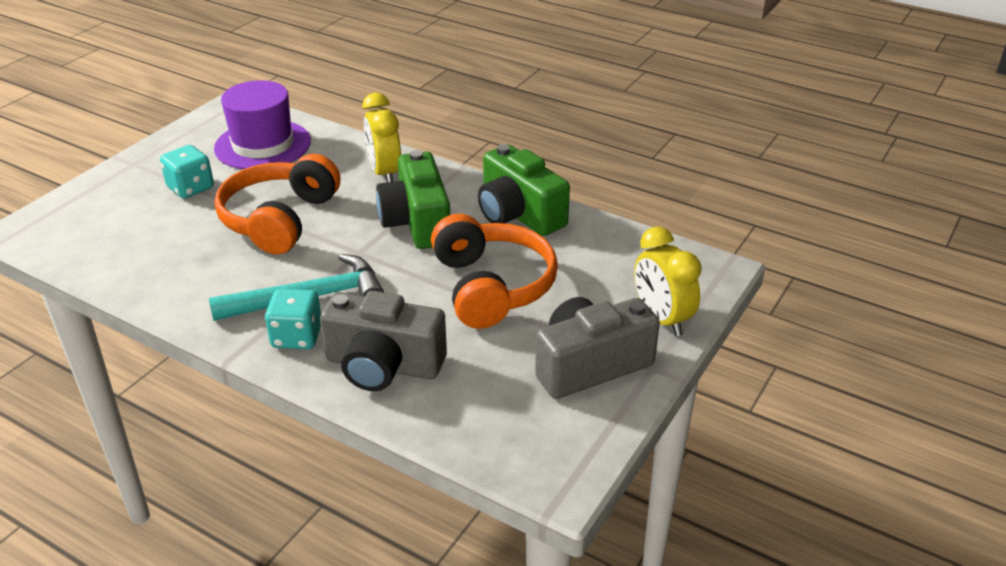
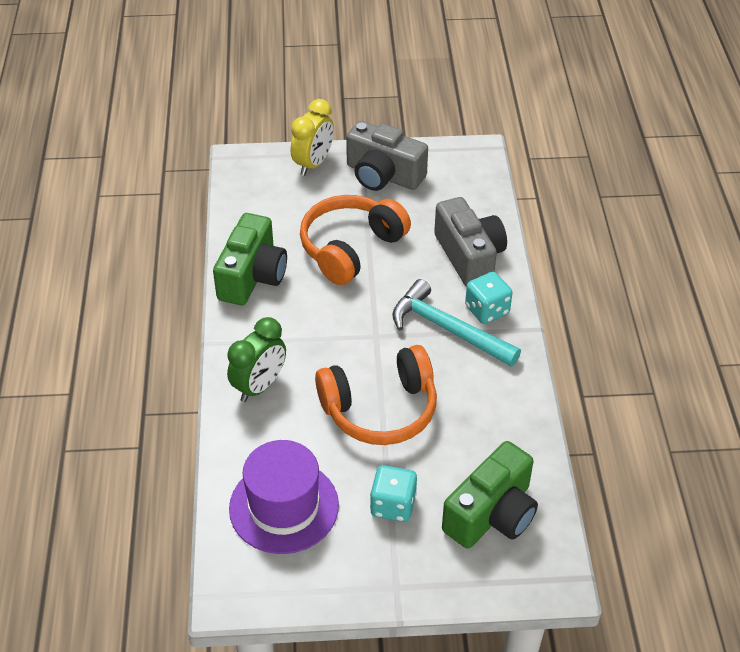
camera: 125 degrees left, 10 degrees up
yellow clock [362,93,401,182] -> green clock [227,317,286,402]
green camera [376,150,450,249] -> green camera moved to [442,441,538,549]

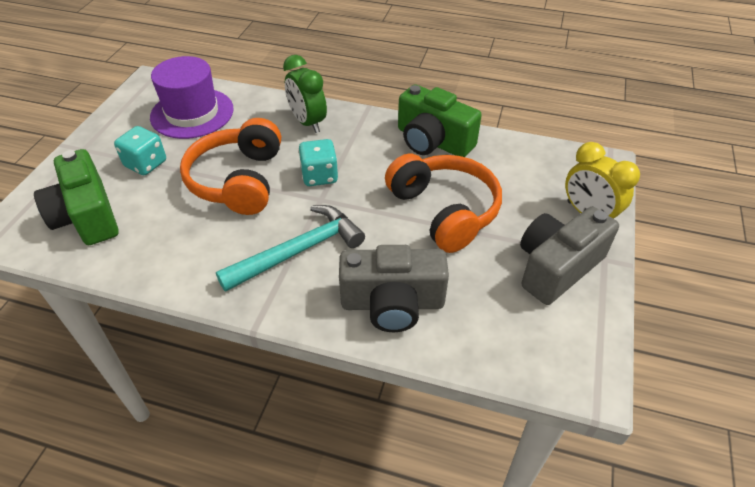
camera: 110 degrees right, 0 degrees up
turquoise dice [465,272,512,324] -> turquoise dice moved to [298,139,338,186]

